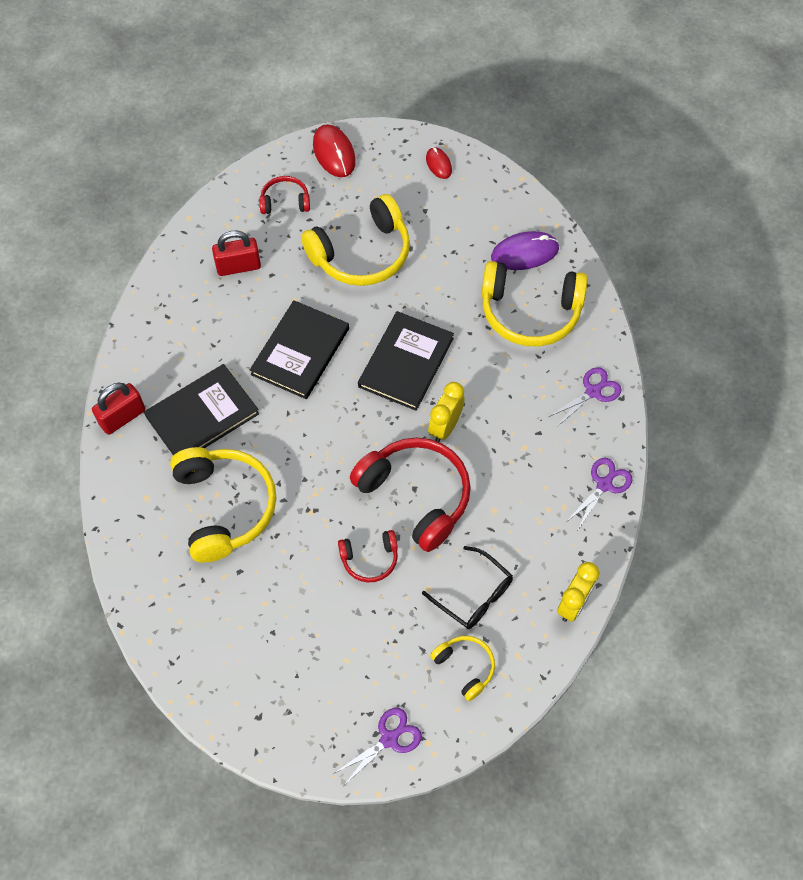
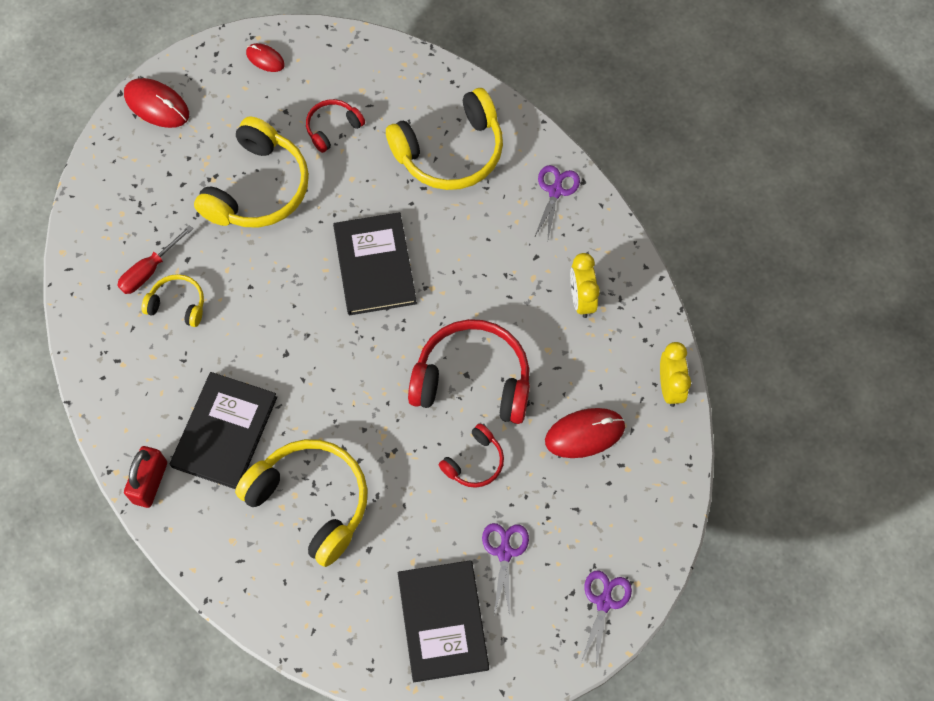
camera: 35 degrees left, 5 degrees up
red padlock [212,230,261,276] -> red screwdriver [117,225,193,294]
black book [250,300,349,399] -> black book moved to [398,560,489,682]
red headphones [259,176,310,214] -> red headphones moved to [306,99,365,153]
black glasses [422,546,513,629] -> red mouse [545,408,625,458]
yellow clock [428,382,465,442] -> yellow clock moved to [570,253,600,318]
yellow headphones [430,636,495,701] -> yellow headphones moved to [141,274,204,327]
purple mouse [491,231,559,270] -> none
purple scissors [566,458,633,530] -> purple scissors moved to [482,523,529,616]

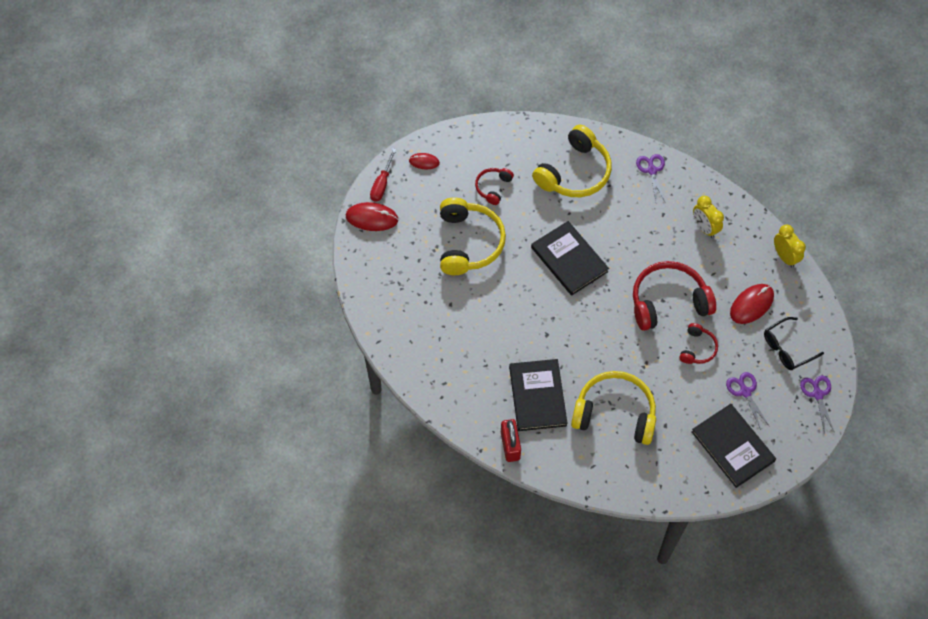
camera: 25 degrees left, 5 degrees down
red screwdriver [117,225,193,294] -> red screwdriver moved to [370,148,396,202]
yellow headphones [141,274,204,327] -> none
none -> black glasses [764,317,824,370]

